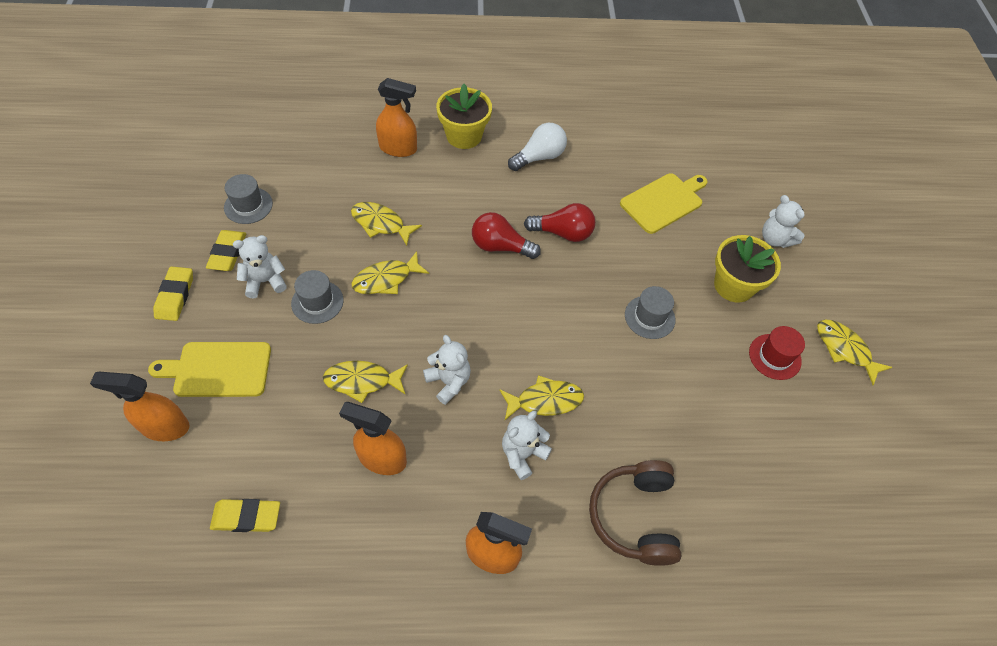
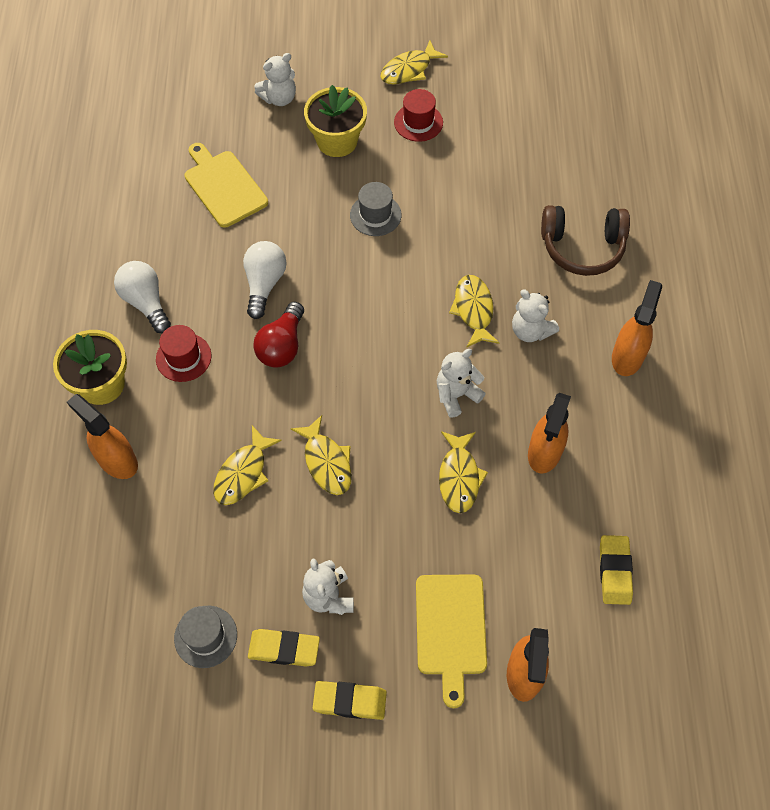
camera: 85 degrees left, 5 degrees up
grey hat [291,270,344,324] -> none
orange spray bottle [376,78,417,157] -> orange spray bottle turned 60 degrees counterclockwise [67,394,138,479]
red light bulb [524,203,595,242] -> white light bulb [243,241,286,319]
none -> red hat [156,325,211,382]

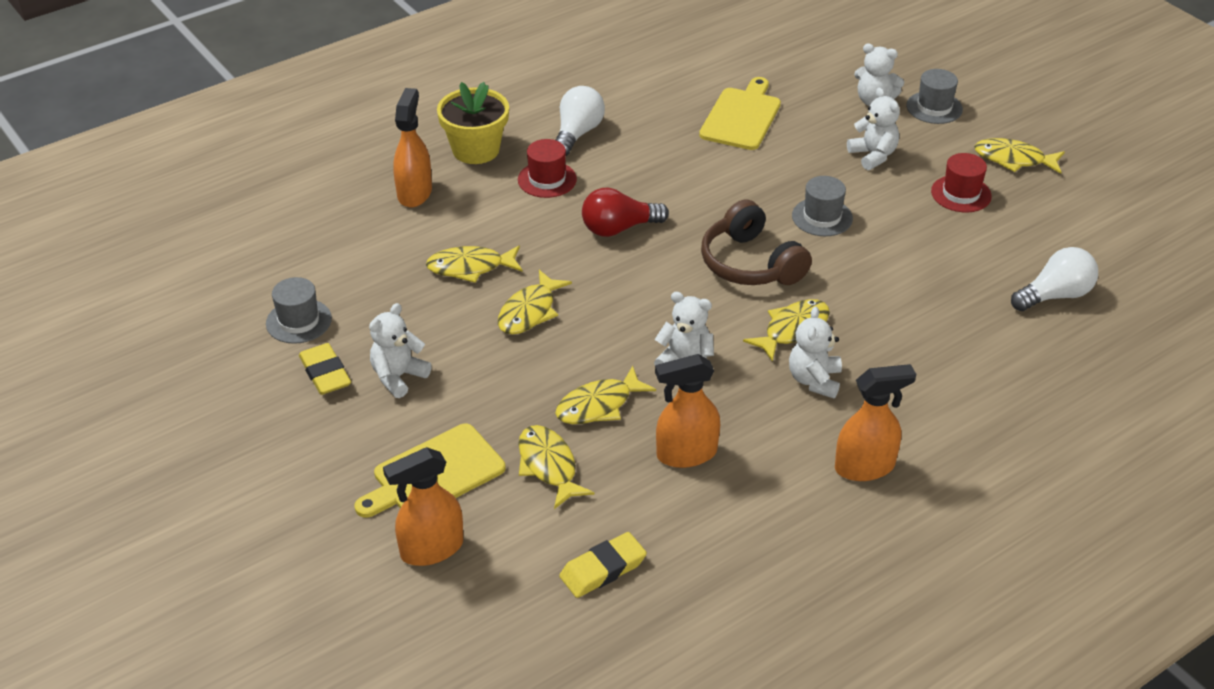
camera: 55 degrees right, 20 degrees down
white light bulb [243,241,286,319] -> white light bulb moved to [1011,247,1098,311]
yellow flower pot [304,85,367,157] -> white teddy bear [847,88,900,170]
yellow eraser [313,681,387,720] -> none
brown headphones [541,205,630,276] -> brown headphones moved to [701,200,812,285]
none -> yellow fish [518,425,595,509]
none -> grey hat [906,69,963,124]

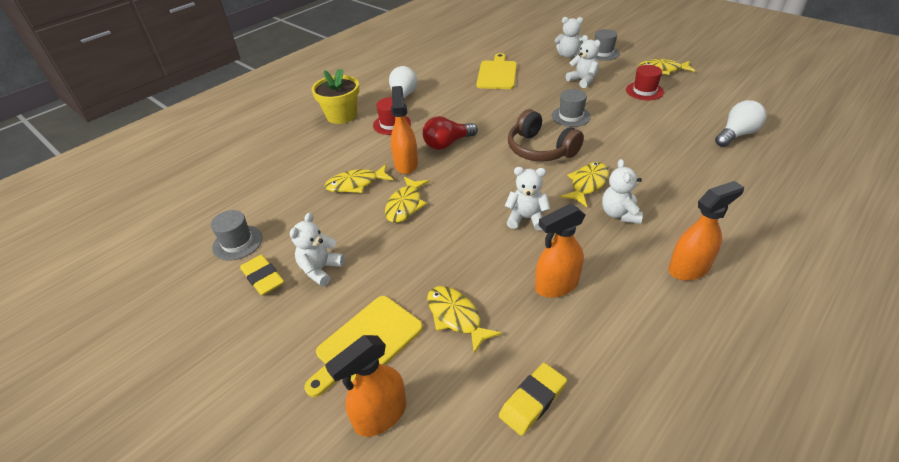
camera: 10 degrees left, 0 degrees up
orange spray bottle [393,88,432,207] -> orange spray bottle moved to [391,86,418,174]
yellow fish [555,366,656,424] -> none

